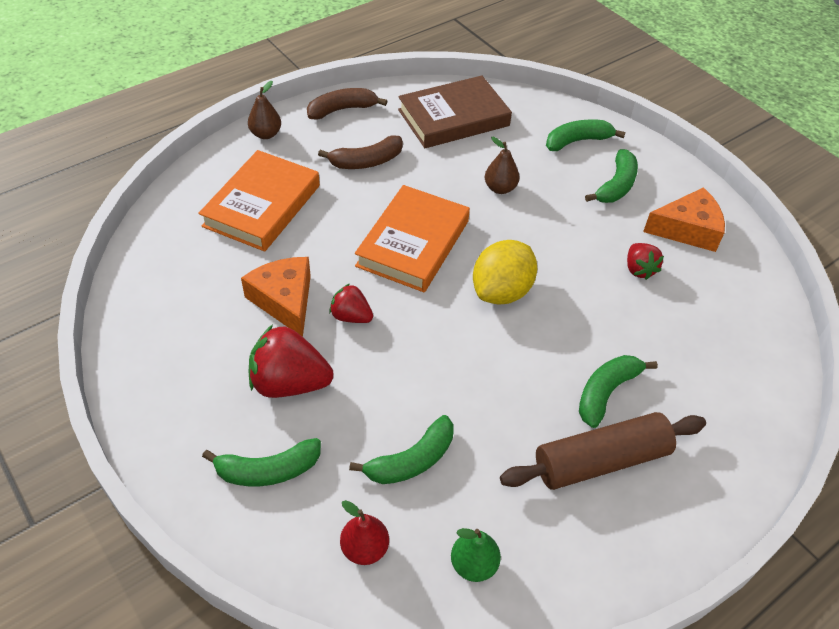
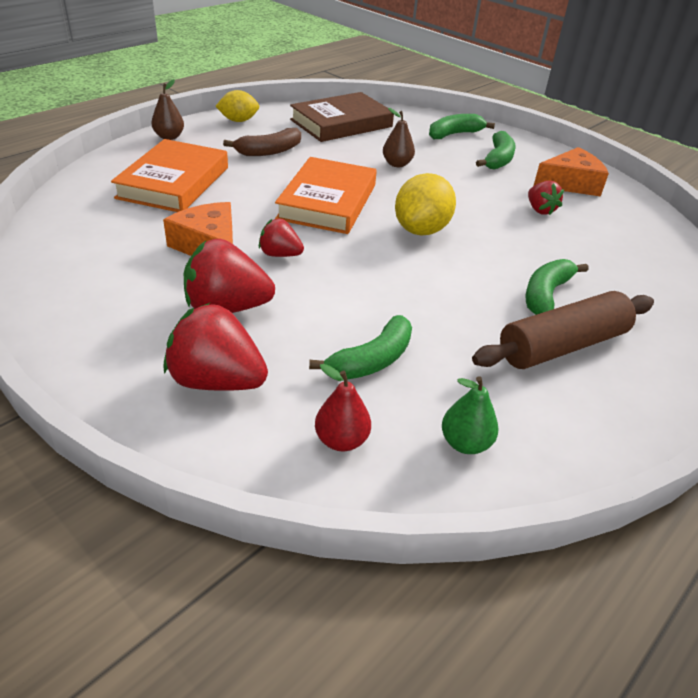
camera: 10 degrees left, 10 degrees down
green banana [202,438,321,486] -> red strawberry [163,303,268,391]
brown banana [307,88,387,120] -> yellow lemon [215,90,259,122]

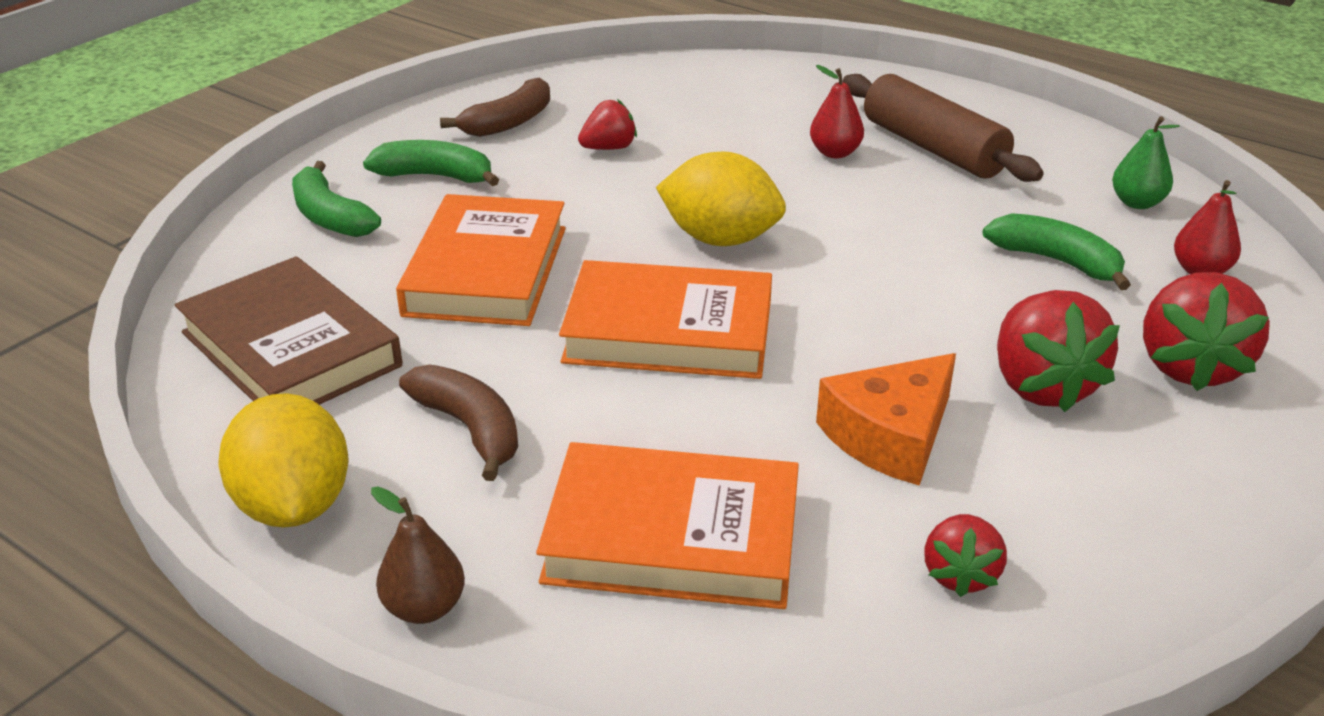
camera: 95 degrees left, 5 degrees down
yellow lemon [215,90,259,122] -> yellow lemon [218,393,349,527], size x1.53
red strawberry [259,219,304,257] -> red strawberry moved to [924,514,1007,597]
brown pear [383,108,415,167] -> orange book [396,194,566,326]
green banana [525,259,588,315] -> red pear [810,65,864,158]
orange cheese [534,147,609,196] -> brown banana [440,77,550,137]

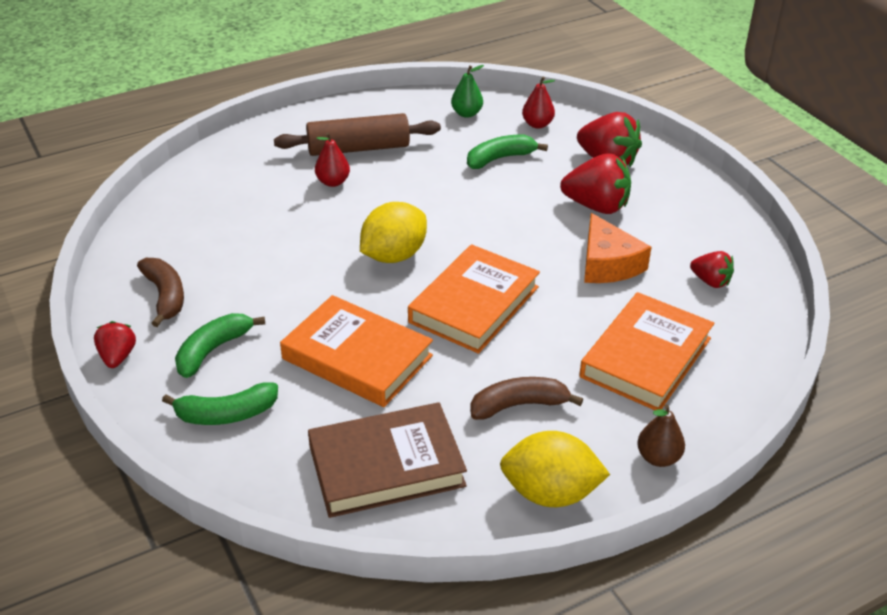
camera: 65 degrees left, 5 degrees up
red strawberry [578,99,637,150] -> red strawberry moved to [94,321,136,368]

